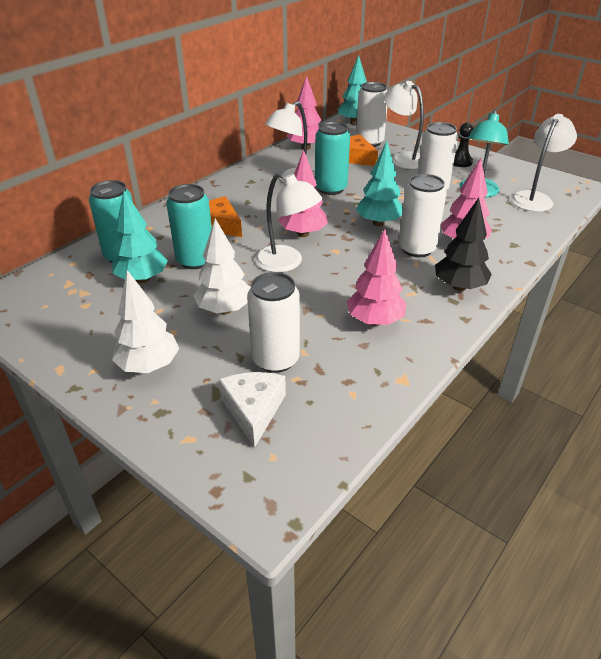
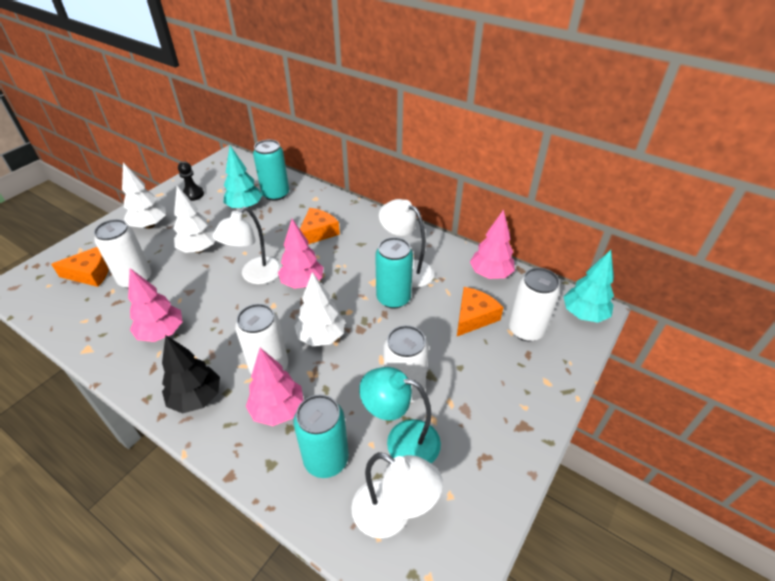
camera: 85 degrees right, 5 degrees up
turquoise can [166,184,212,269] -> turquoise can moved to [293,395,349,478]
white cheese [219,372,286,448] -> orange cheese [51,247,109,287]
turquoise tree [356,141,403,226] -> white tree [295,272,345,347]
white lamp [384,81,424,169] -> none
black pawn [453,122,474,167] -> black pawn moved to [178,161,204,201]

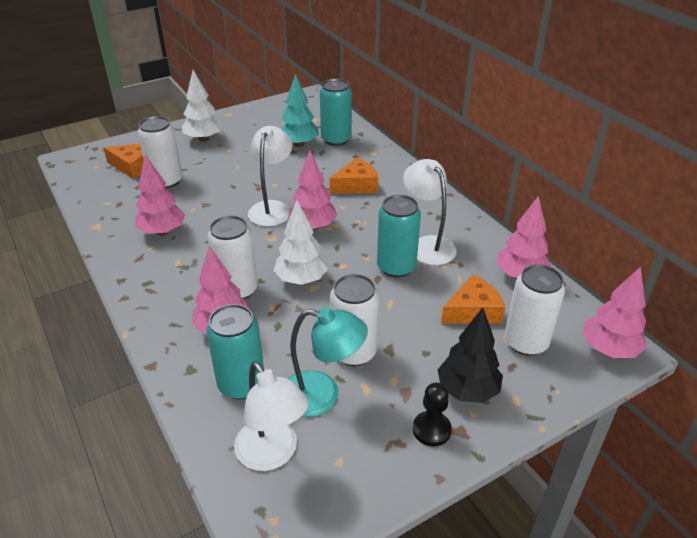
camera: 25 degrees right, 5 degrees down
black tree [162,335,220,414] -> black tree moved to [438,308,503,403]
white tree [173,186,215,253] -> none
black pawn [178,161,204,201] -> black pawn moved to [413,382,452,446]
white lamp [212,207,282,284] -> white lamp turned 135 degrees clockwise [248,126,292,226]
turquoise lamp [359,367,441,463] -> turquoise lamp turned 150 degrees clockwise [288,307,368,417]
turquoise tree [564,250,614,323] -> pink tree [582,267,647,358]

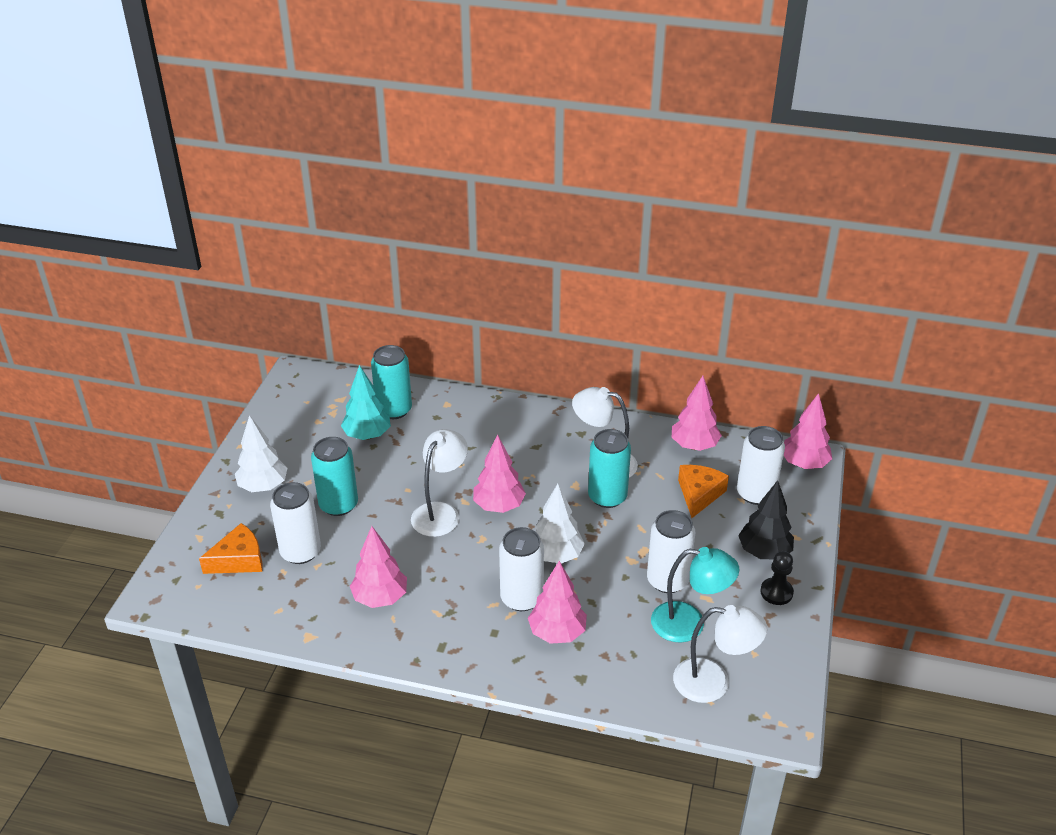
camera: 45 degrees left, 0 degrees up
turquoise can [206,304,264,399] -> turquoise can moved to [311,437,358,516]
white lamp [248,126,292,226] -> white lamp turned 60 degrees clockwise [411,429,468,537]
turquoise lamp [288,307,368,417] -> turquoise lamp turned 45 degrees clockwise [651,547,740,643]
orange cheese [329,157,378,194] -> none

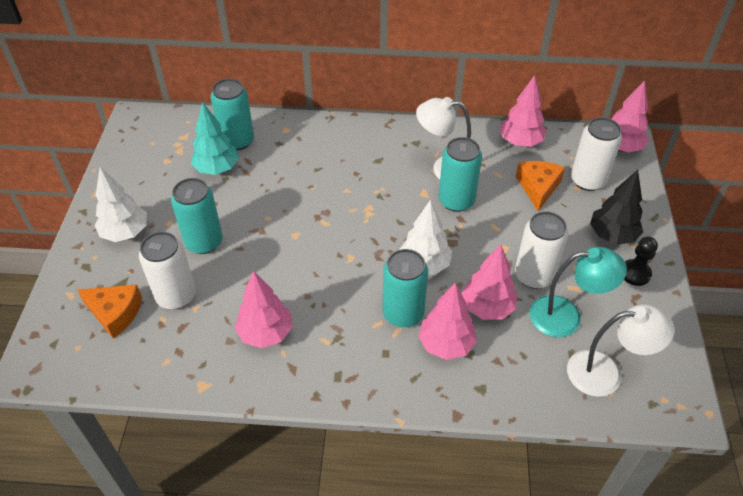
camera: 10 degrees left, 10 degrees up
orange cheese [199,523,263,574] -> orange cheese turned 60 degrees clockwise [77,285,142,339]
white lamp [411,429,468,537] -> none
pink tree [473,435,526,513] -> pink tree moved to [461,244,517,320]
white can [499,527,544,611] -> turquoise can [382,249,428,327]

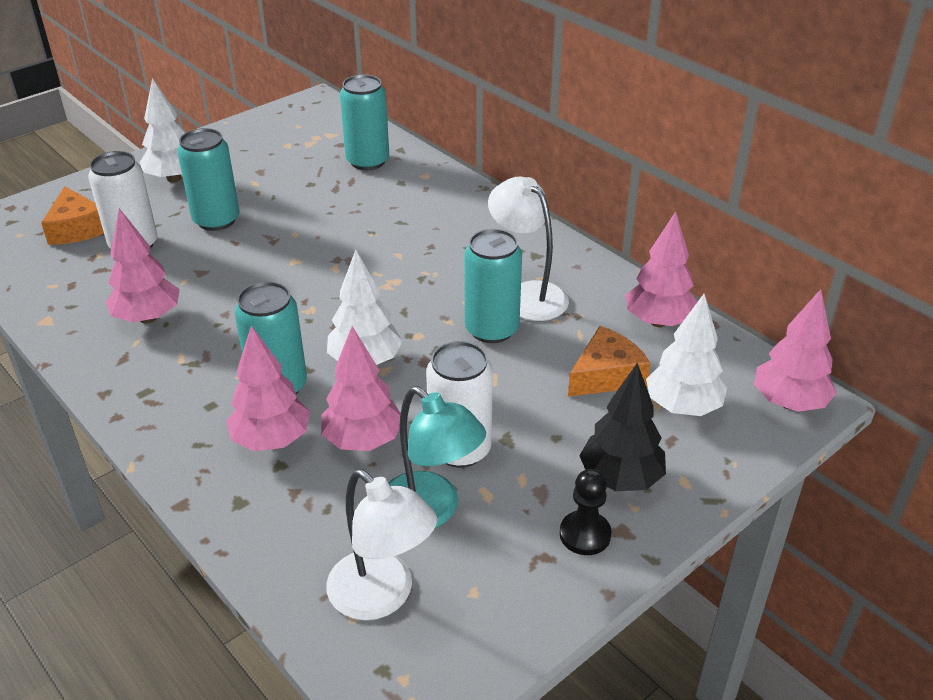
camera: 45 degrees right, 10 degrees down
turquoise tree [191,102,239,175] -> none
white can [571,117,622,191] -> white tree [646,294,727,416]

